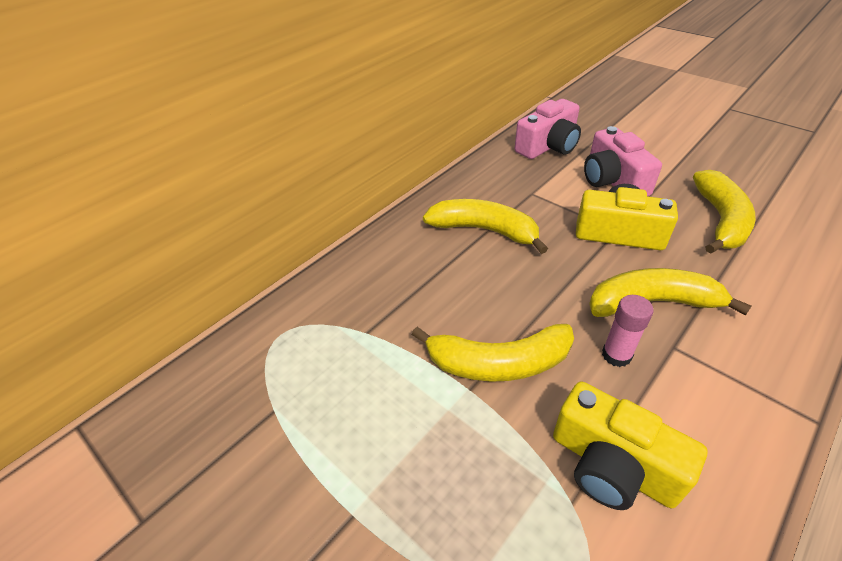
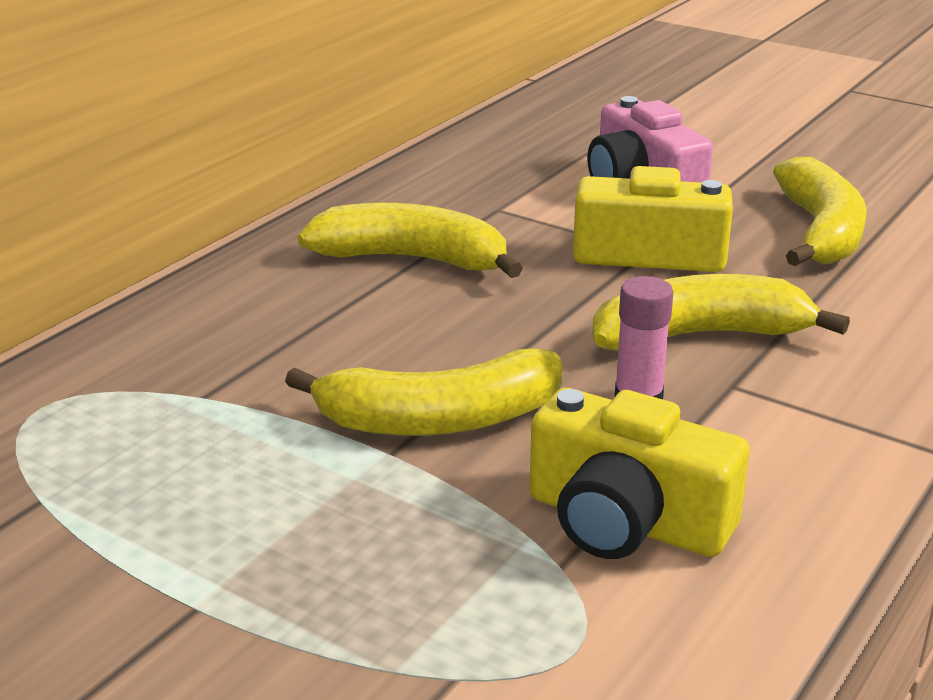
camera: 10 degrees left, 15 degrees down
pink camera [515,99,581,159] -> none

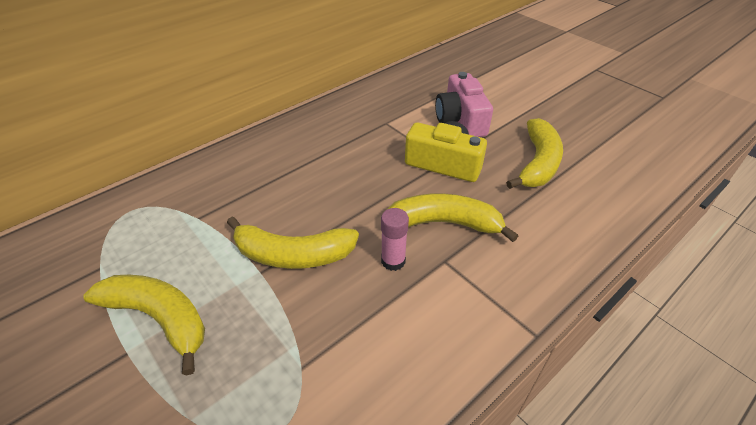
camera: 15 degrees right, 15 degrees up
yellow banana [298,203,523,278] -> yellow banana moved to [83,275,205,376]
yellow camera [529,388,750,559] -> none

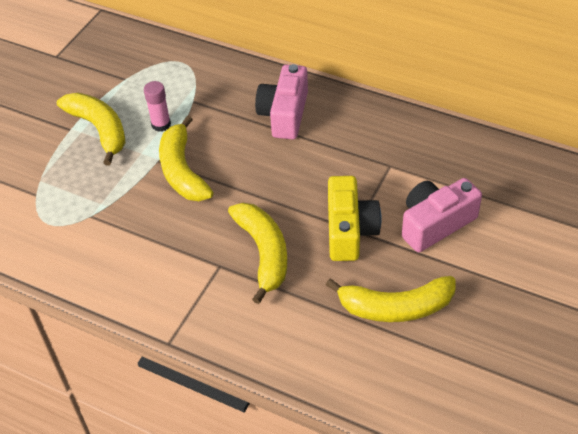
camera: 70 degrees right, 5 degrees up
yellow banana [83,275,205,376] -> yellow banana turned 45 degrees counterclockwise [57,93,126,166]
pink glue stick [381,208,409,271] -> pink glue stick moved to [144,81,171,132]
none -> pink camera [255,64,308,140]

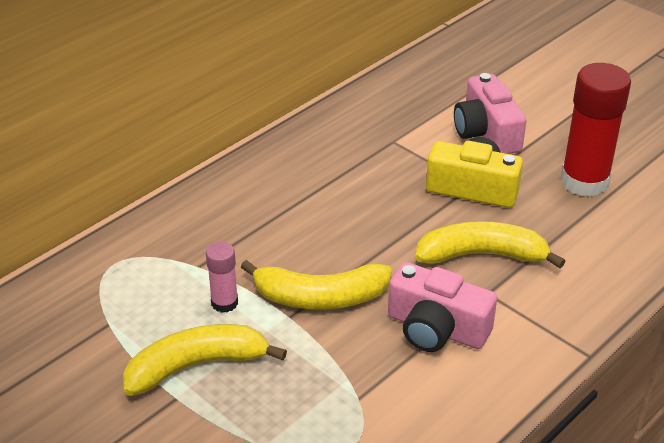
camera: 75 degrees left, 10 degrees down
pink camera [255,64,308,140] -> pink camera moved to [388,262,497,352]
yellow banana [326,276,456,322] -> red glue stick [561,63,631,197]

